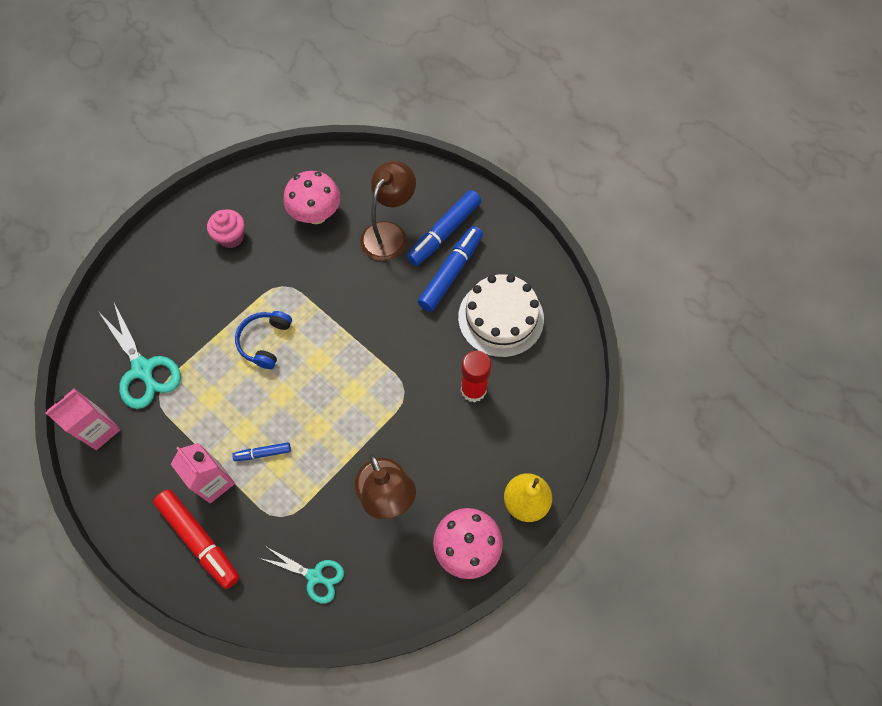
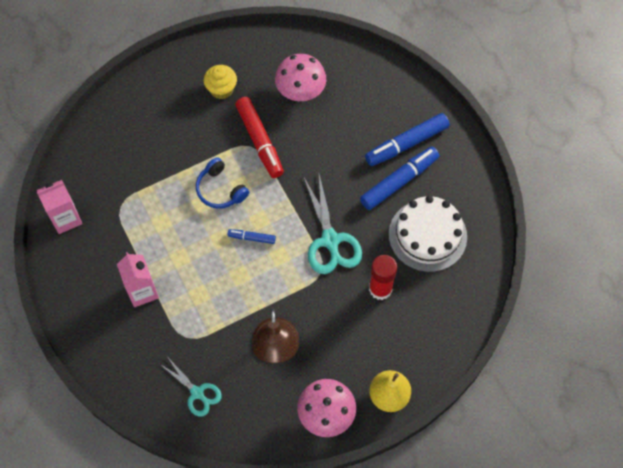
camera: 20 degrees right, 0 degrees up
turquoise scissors [98,302,181,409] -> turquoise scissors moved to [303,174,362,274]
red marker [153,489,240,589] -> red marker moved to [235,97,284,178]
pink cupcake [207,209,245,248] -> yellow cupcake [204,65,237,99]
blue marker [232,442,291,461] -> blue marker moved to [227,229,276,244]
blue headphones [235,311,292,369] -> blue headphones turned 75 degrees counterclockwise [196,157,249,209]
brown lamp [360,161,416,261] -> none

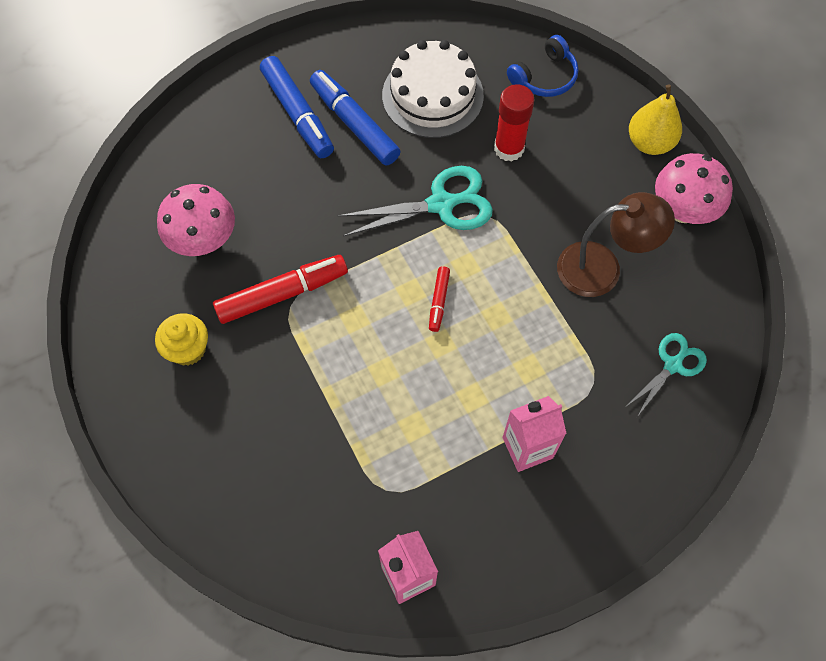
camera: 90 degrees left, 0 degrees up
blue headphones [196,157,249,209] -> blue headphones moved to [507,35,579,97]
blue marker [227,229,276,244] -> red marker [429,266,450,332]

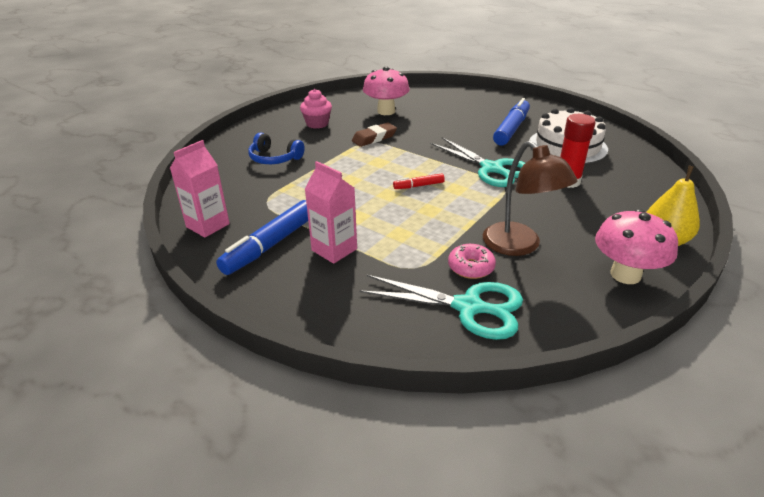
camera: 65 degrees right, 30 degrees down
yellow cupcake [155,313,208,366] -> pink cupcake [300,89,332,129]
red marker [213,255,348,324] -> brown eraser [352,122,397,147]
blue marker [260,56,334,158] -> blue marker moved to [216,200,308,275]
blue headphones [507,35,579,97] -> blue headphones moved to [248,133,305,164]
turquoise scissors [627,333,707,417] -> turquoise scissors [359,275,523,340], size x1.62
none -> pink donut [448,244,496,279]

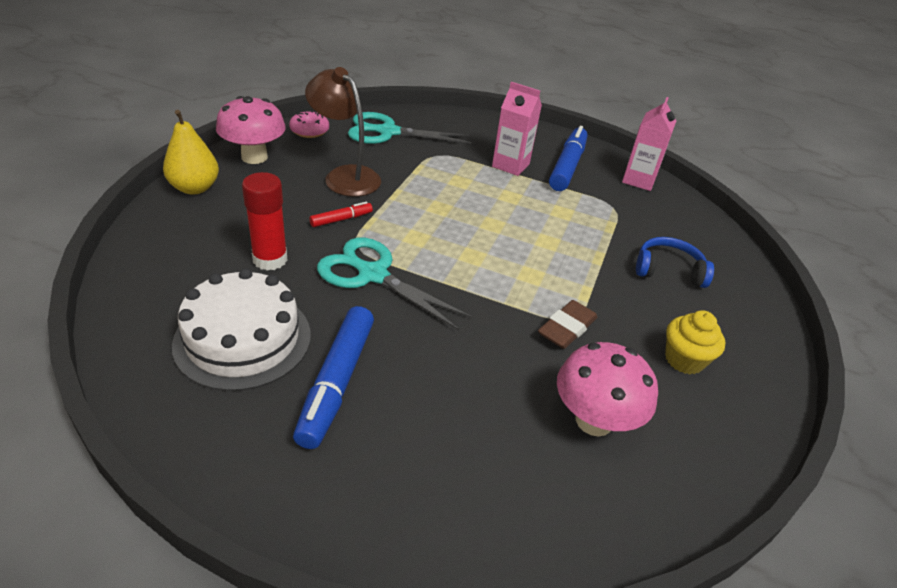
camera: 160 degrees right, 5 degrees up
pink cupcake [300,89,332,129] -> yellow cupcake [665,310,726,374]
red marker [393,173,445,189] -> red marker moved to [309,202,373,227]
pink donut [448,244,496,279] -> pink donut moved to [289,110,329,138]

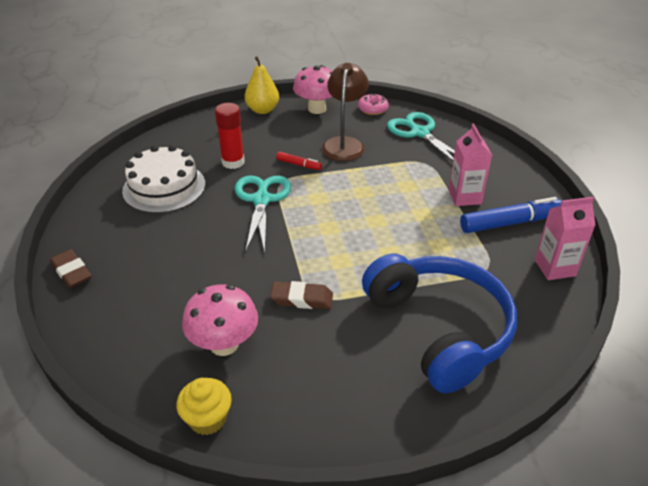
camera: 60 degrees right, 0 degrees up
blue marker [293,306,374,449] -> none
blue headphones [636,237,714,288] -> blue headphones [362,254,517,393], size x2.14
yellow cupcake [665,310,726,374] -> yellow cupcake moved to [176,378,232,435]
none -> brown eraser [50,249,92,288]

